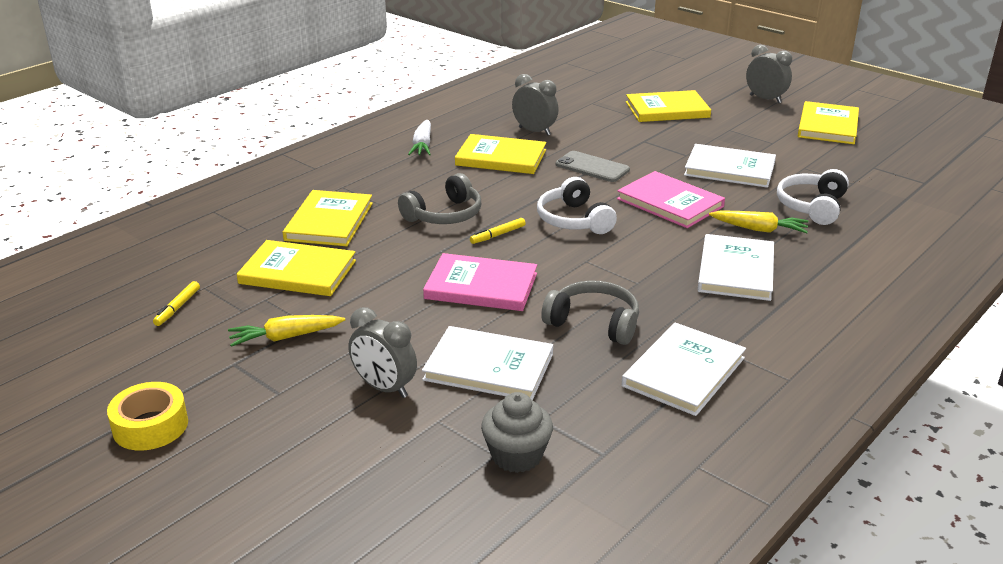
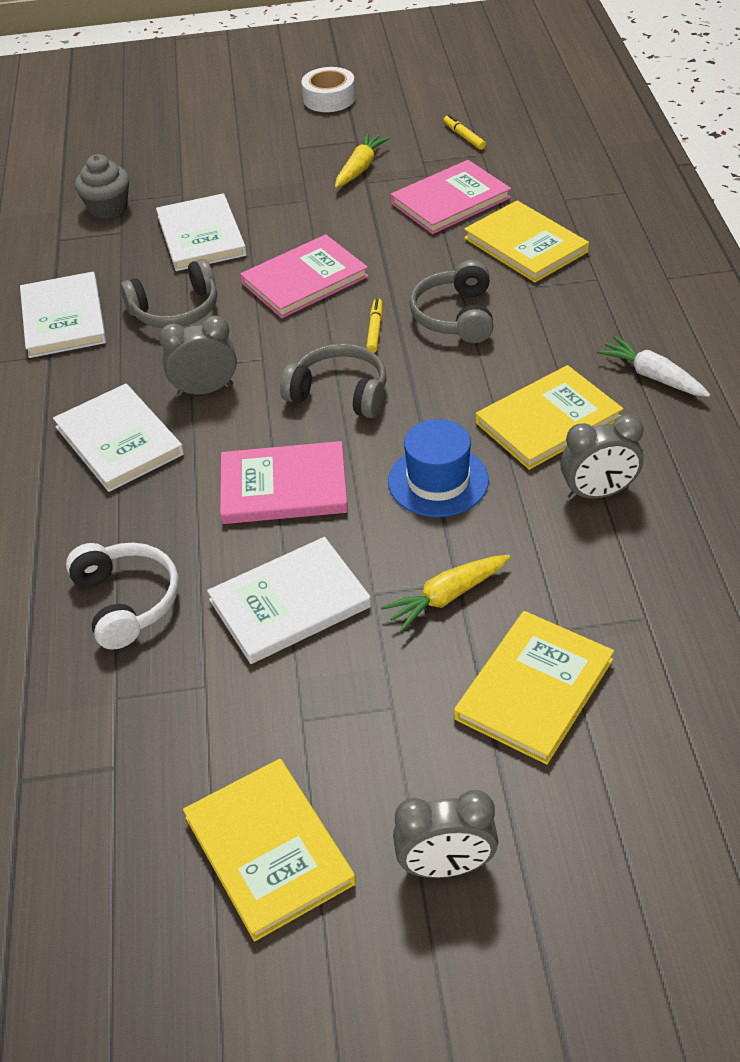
camera: 135 degrees right, 15 degrees up
yellow tape [107,382,188,451] -> white tape [301,67,356,112]
yellow book [237,240,356,296] -> pink book [390,160,511,234]
grey clock [349,307,417,398] -> grey clock moved to [159,315,237,396]
white book [422,326,553,400] -> white book turned 75 degrees counterclockwise [156,194,247,271]
white headphones [537,177,617,234] -> grey headphones [280,344,387,418]
grey phone [556,151,630,182] -> blue hat [388,419,489,517]
yellow carrot [709,211,808,233] -> yellow carrot moved to [381,555,510,632]

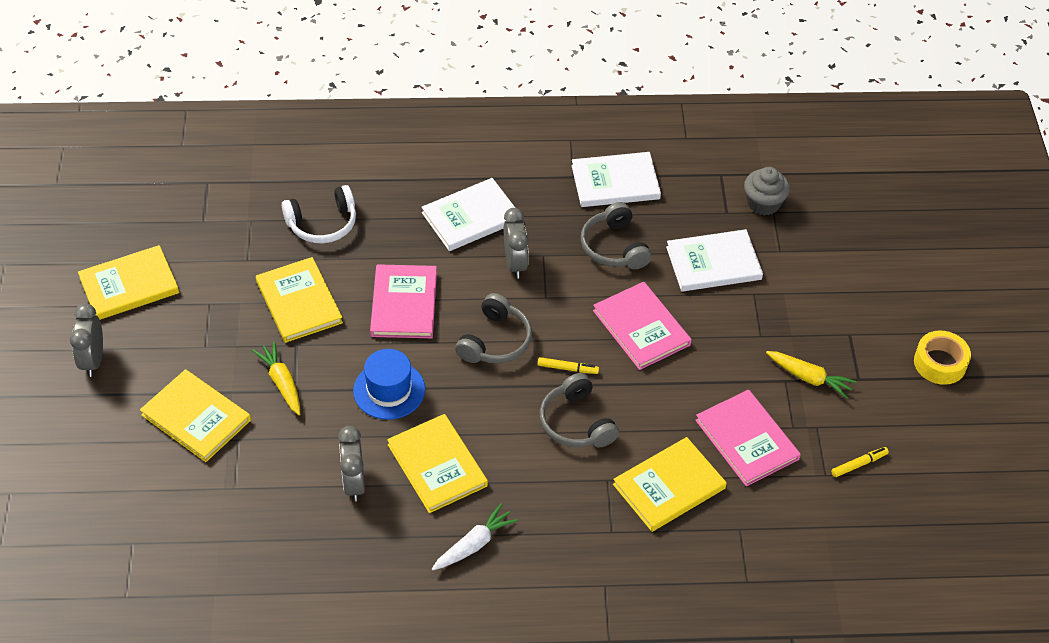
camera: 90 degrees right, 5 degrees up
white book [207,537,371,664] -> yellow book [256,257,343,343]
white tape [301,67,356,112] -> yellow tape [914,331,971,385]
grey headphones [409,260,494,343] -> grey headphones turned 120 degrees counterclockwise [539,373,619,448]

